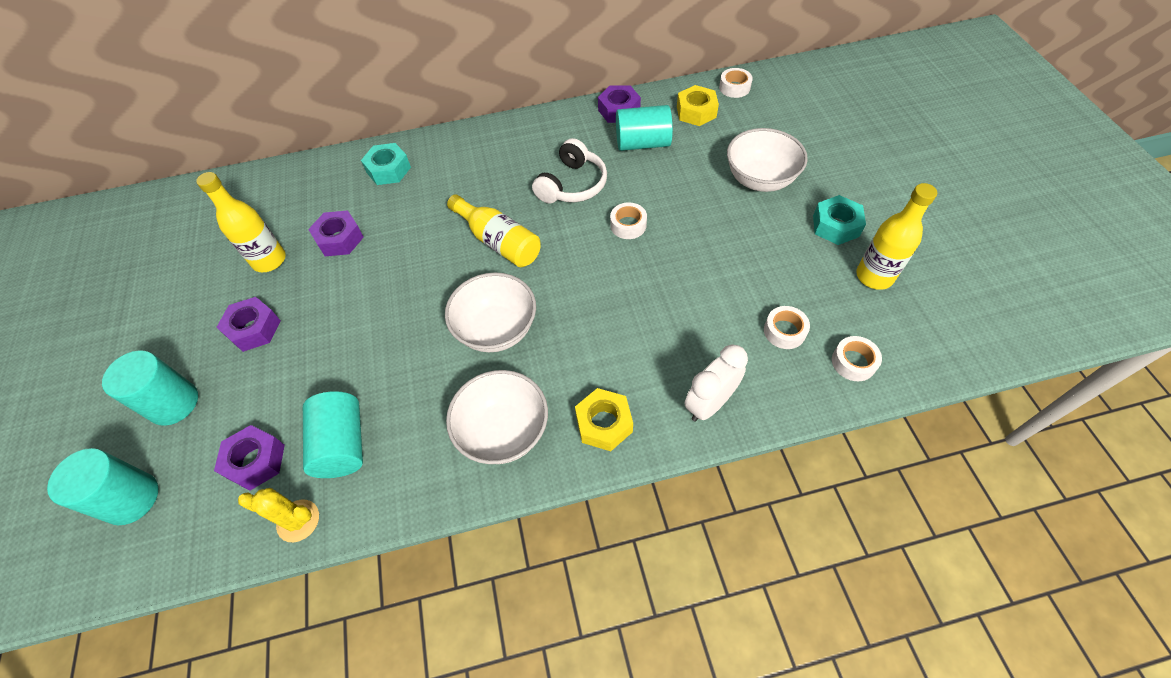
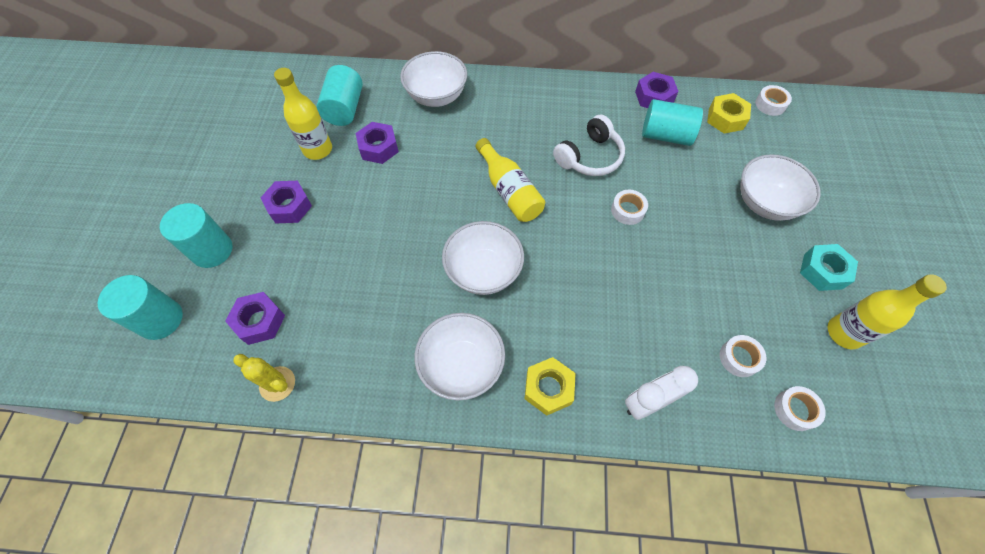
camera: 15 degrees right, 5 degrees up
turquoise cylinder [303,391,363,478] -> turquoise cylinder moved to [316,65,363,126]
turquoise nut [361,143,411,185] -> white bowl [400,51,467,107]

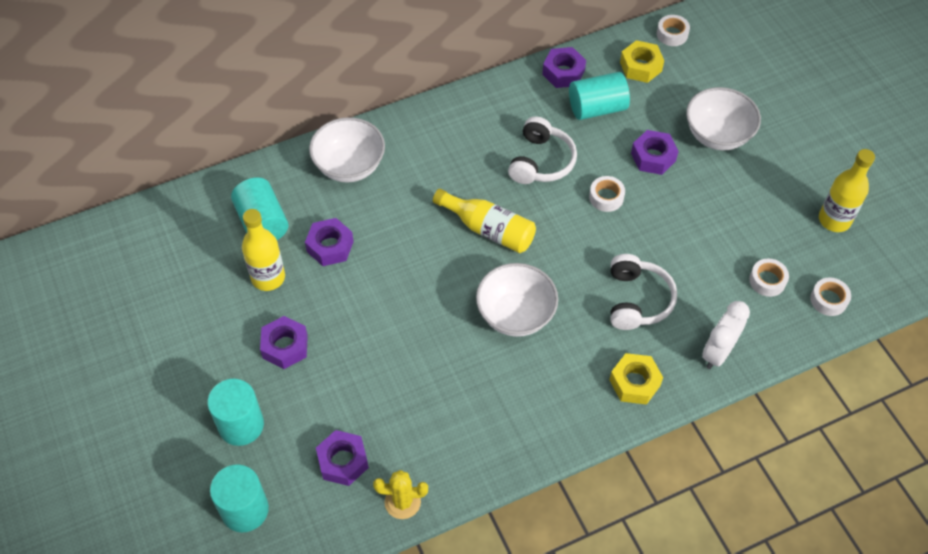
camera: 30 degrees left, 5 degrees down
white bowl [415,313,505,401] -> none
turquoise nut [800,244,858,291] -> none
none -> white headphones [610,254,677,330]
none -> purple nut [631,130,679,175]

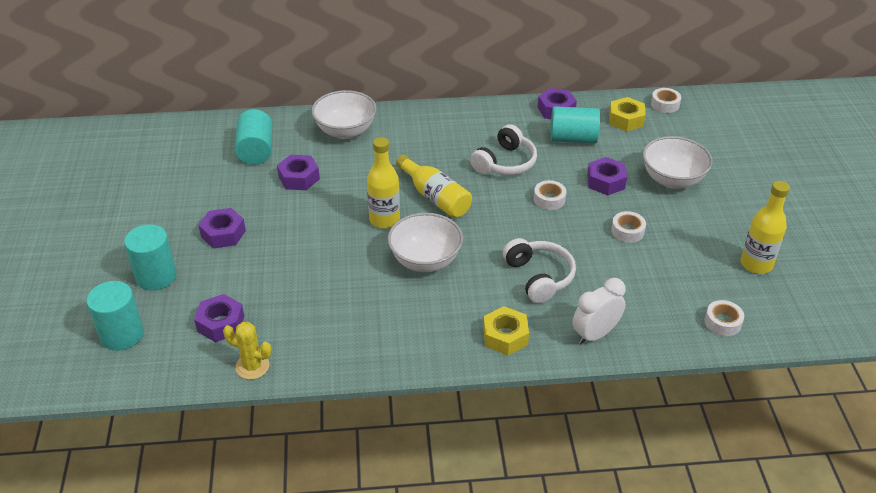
camera: 20 degrees right, 15 degrees down
yellow bottle [242,209,285,291] -> yellow bottle moved to [367,137,400,229]
white headphones [610,254,677,330] -> white headphones turned 45 degrees counterclockwise [503,238,576,303]
white tape [749,259,789,297] -> white tape moved to [611,211,646,243]

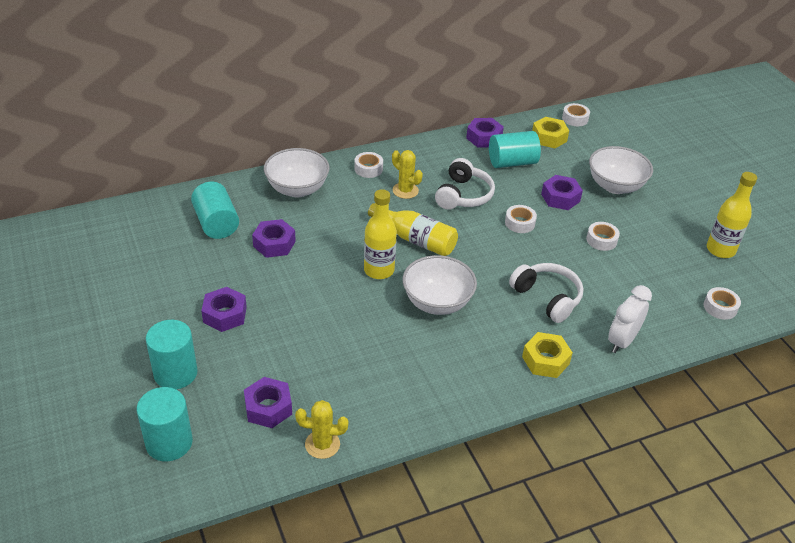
camera: 20 degrees left, 0 degrees up
none -> white tape [354,152,383,178]
none -> yellow cactus [392,150,423,199]

